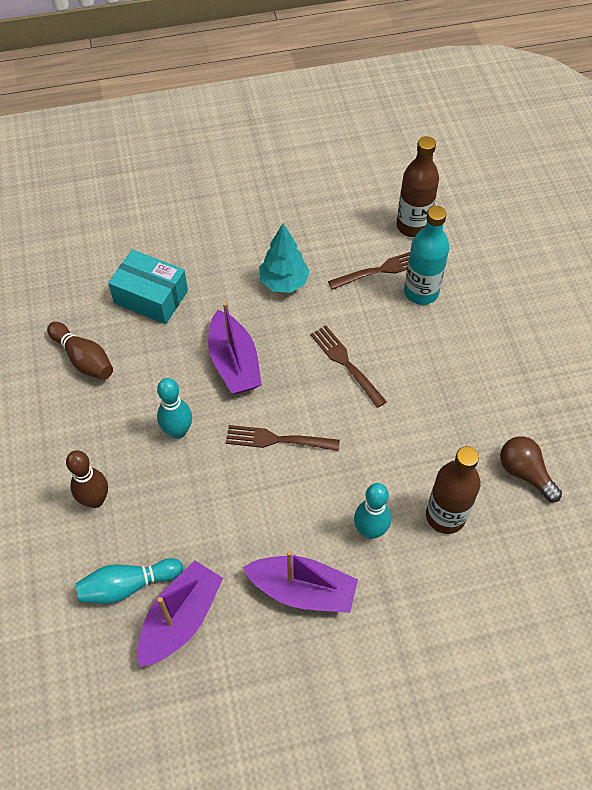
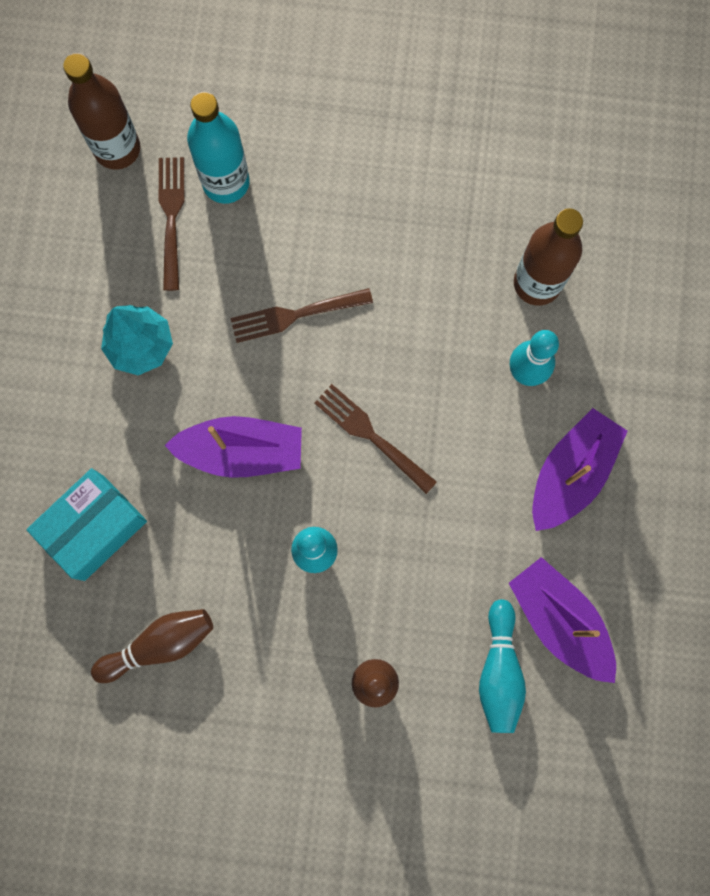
camera: 70 degrees left, 20 degrees up
brown fork [226,425,340,451] -> brown fork turned 105 degrees clockwise [314,384,437,494]
brown light bulb [500,436,562,502] -> none

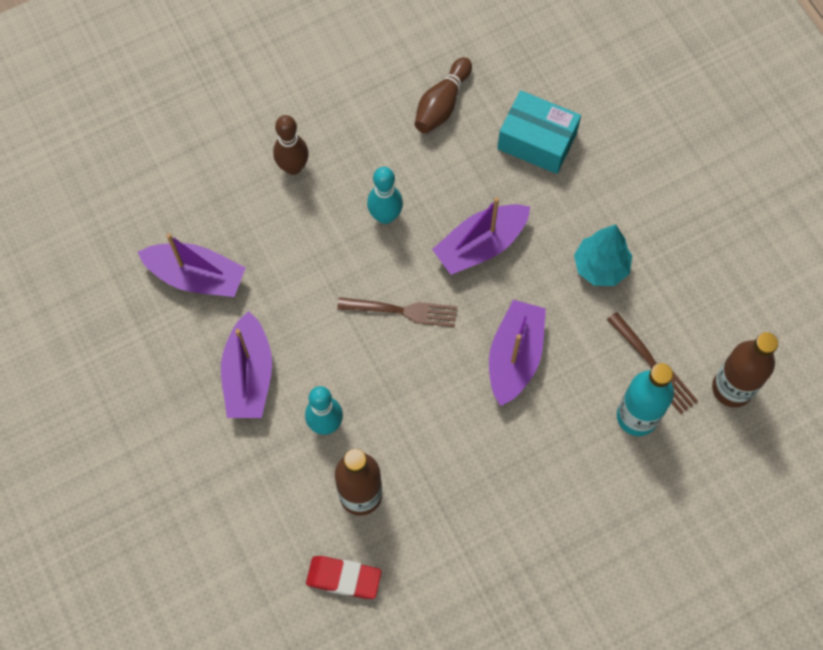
camera: 145 degrees right, 10 degrees down
turquoise box [26,468,147,581] -> turquoise box turned 75 degrees counterclockwise [497,90,581,174]
brown fork [230,288,373,343] -> purple boat [489,300,546,406]
turquoise bowling pin [479,599,526,733] -> none
none -> red eraser [306,556,382,599]

